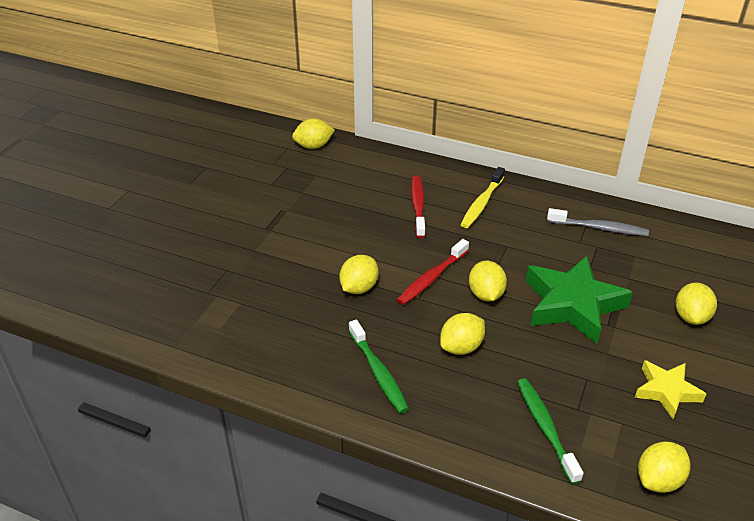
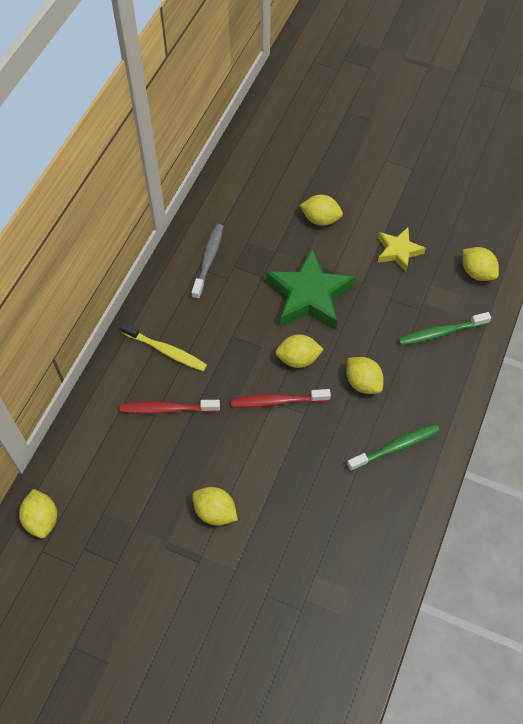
camera: 90 degrees left, 20 degrees up
yellow lemon [339,255,379,294] -> yellow lemon moved to [192,487,238,526]
red toothbrush [397,239,469,305] -> red toothbrush turned 135 degrees clockwise [231,389,331,408]

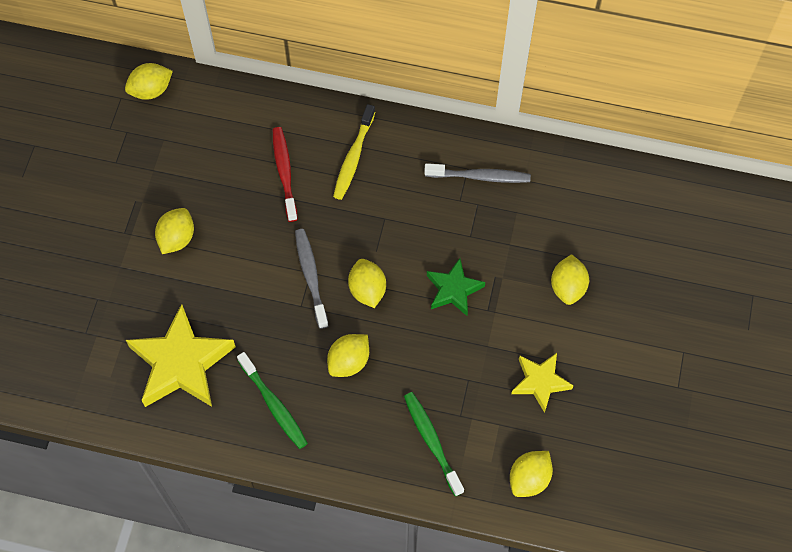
camera: 80 degrees right, 5 degrees up
red toothbrush [231,389,331,408] -> grey toothbrush [295,229,329,329]
green star [266,249,355,330] -> green star [427,258,485,316], size x0.57
none -> yellow star [126,304,236,407]

